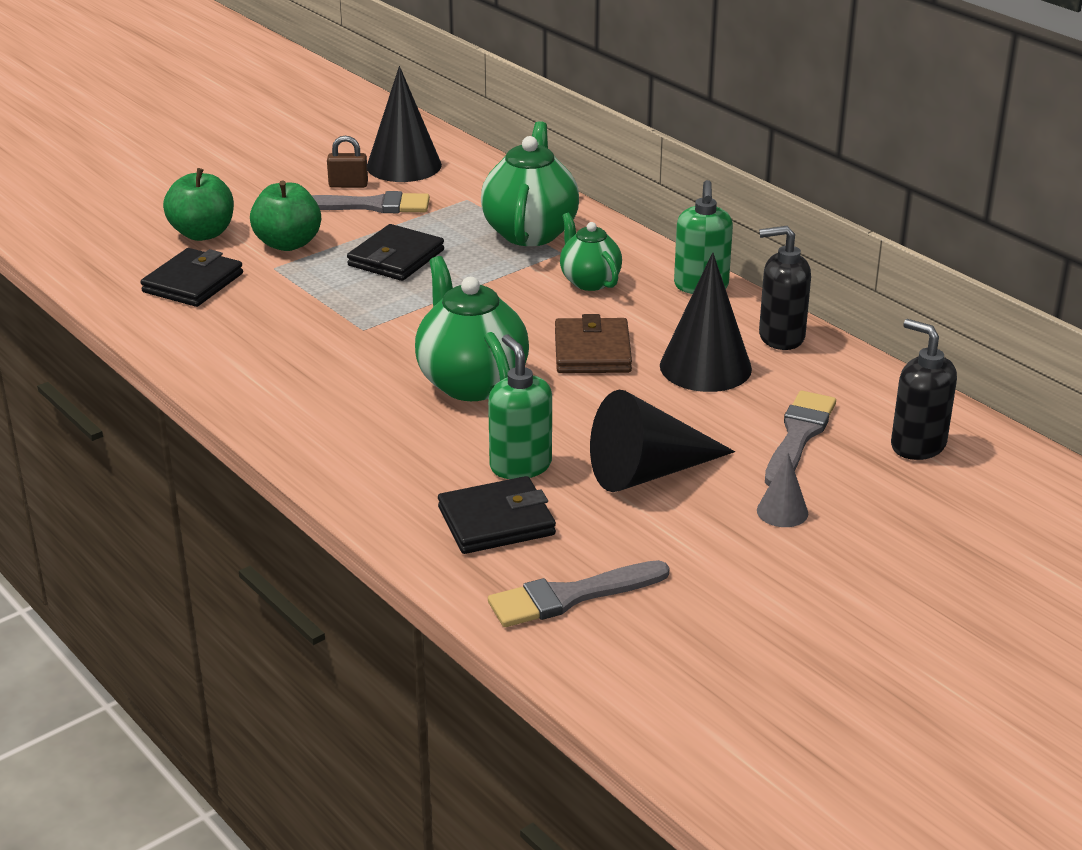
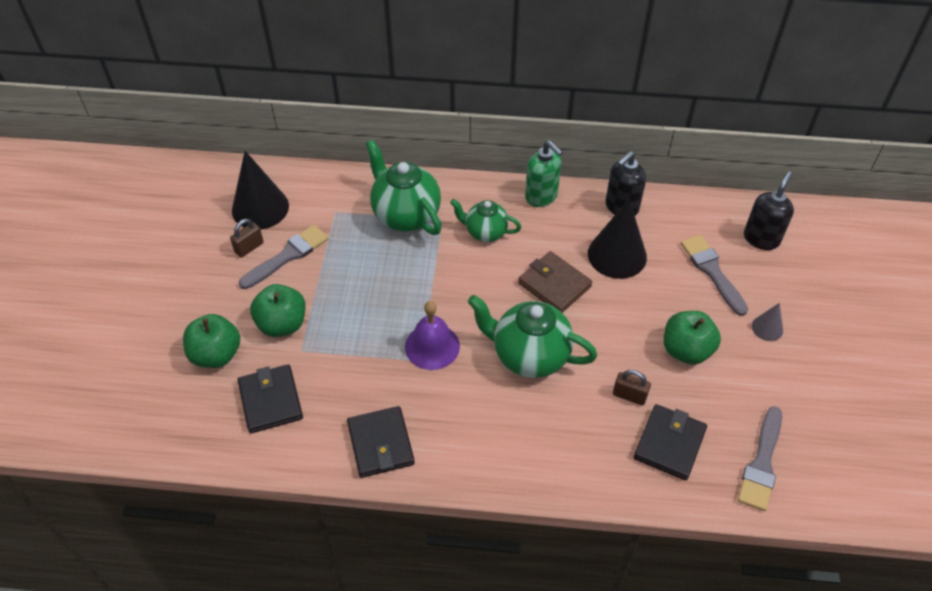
camera: 45 degrees left, 20 degrees up
black wallet [347,224,444,281] -> black wallet moved to [347,406,415,478]
green soap dispenser [488,334,552,479] -> brown padlock [613,370,651,406]
black cone [590,390,735,492] -> green apple [664,311,721,365]
black soap dispenser [891,319,957,460] -> black soap dispenser turned 120 degrees clockwise [744,172,794,250]
none -> purple bell [405,301,460,370]

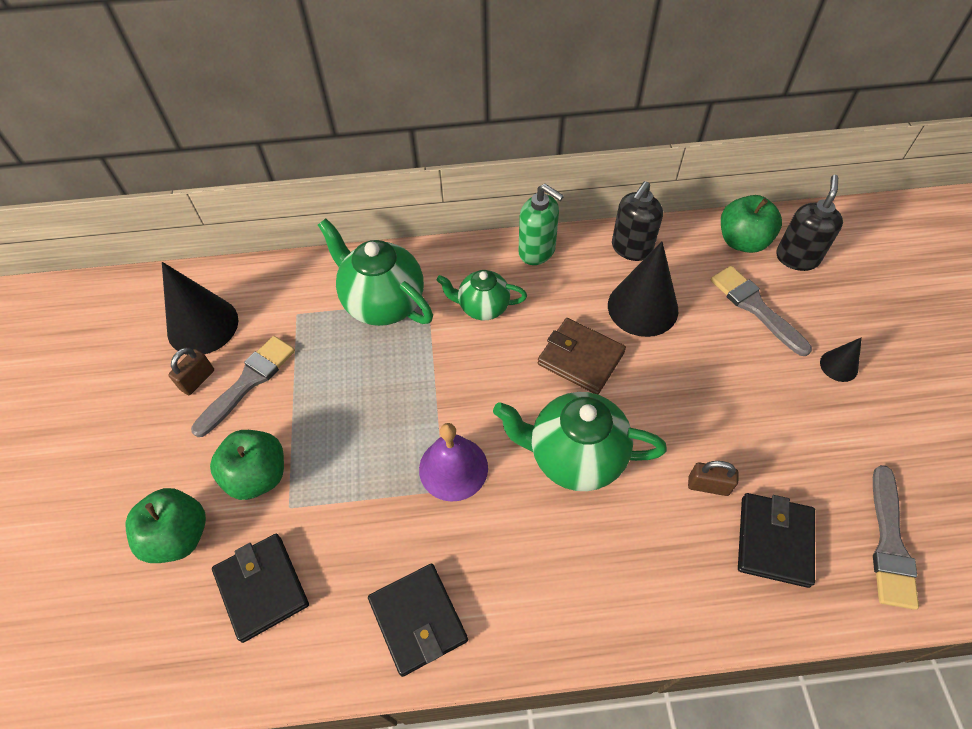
camera: 10 degrees left, 5 degrees up
green apple [664,311,721,365] -> green apple moved to [721,195,782,253]
grey cone [752,303,783,341] -> black cone [820,337,862,382]

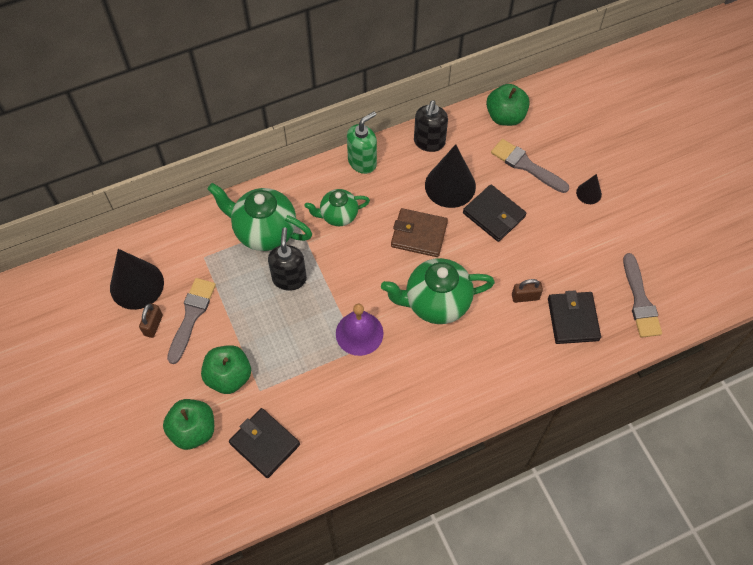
camera: 20 degrees left, 5 degrees up
black wallet [368,564,468,677] -> black wallet moved to [463,184,527,242]
green soap dispenser [518,184,564,265] -> green soap dispenser turned 60 degrees counterclockwise [347,111,377,174]
black soap dispenser [776,175,843,271] -> black soap dispenser moved to [268,227,307,291]

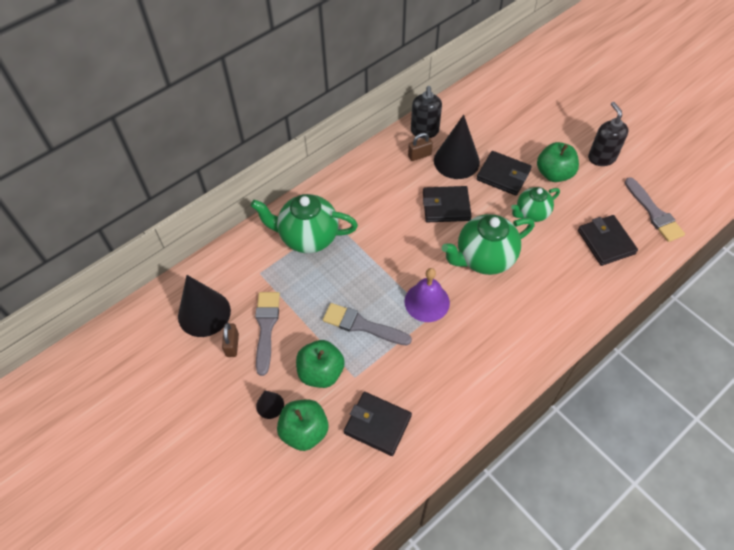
camera: 15 degrees left, 5 degrees down
black soap dispenser [268,227,307,291] -> black soap dispenser moved to [588,102,628,166]
green teapot [304,189,370,226] -> green teapot moved to [511,187,560,222]
green soap dispenser [347,111,377,174] -> none
brown wallet [391,208,448,257] -> black wallet [423,186,472,222]
green apple [486,84,530,126] -> green apple moved to [537,142,579,182]
grey brush [491,139,569,193] -> grey brush moved to [323,303,412,346]
brown padlock [512,279,543,303] -> brown padlock moved to [408,133,433,161]
black cone [576,174,602,204] -> black cone moved to [256,391,284,419]

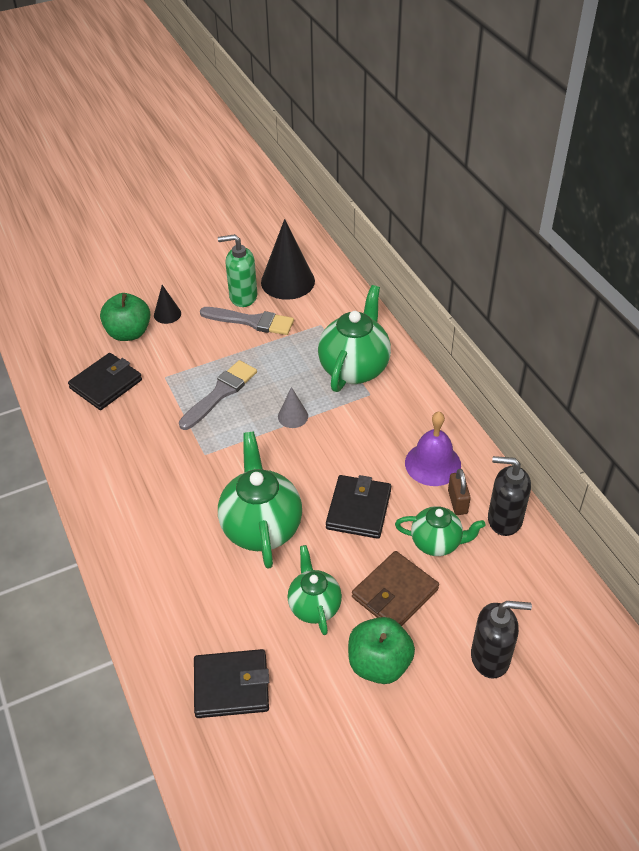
camera: 105 degrees right, 10 degrees down
brown padlock [222,323,239,357] -> green soap dispenser [218,234,257,307]
green apple [296,340,345,388] -> none
purple bell [405,268,450,322] -> purple bell moved to [405,412,461,486]
black cone [434,115,480,179] -> green teapot [395,506,485,556]
black wallet [477,151,532,196] -> brown wallet [352,551,439,626]
black soap dispenser [588,102,628,166] -> black soap dispenser moved to [471,601,532,679]
grey brush [625,177,685,242] -> none
none -> grey cone [278,387,308,428]

